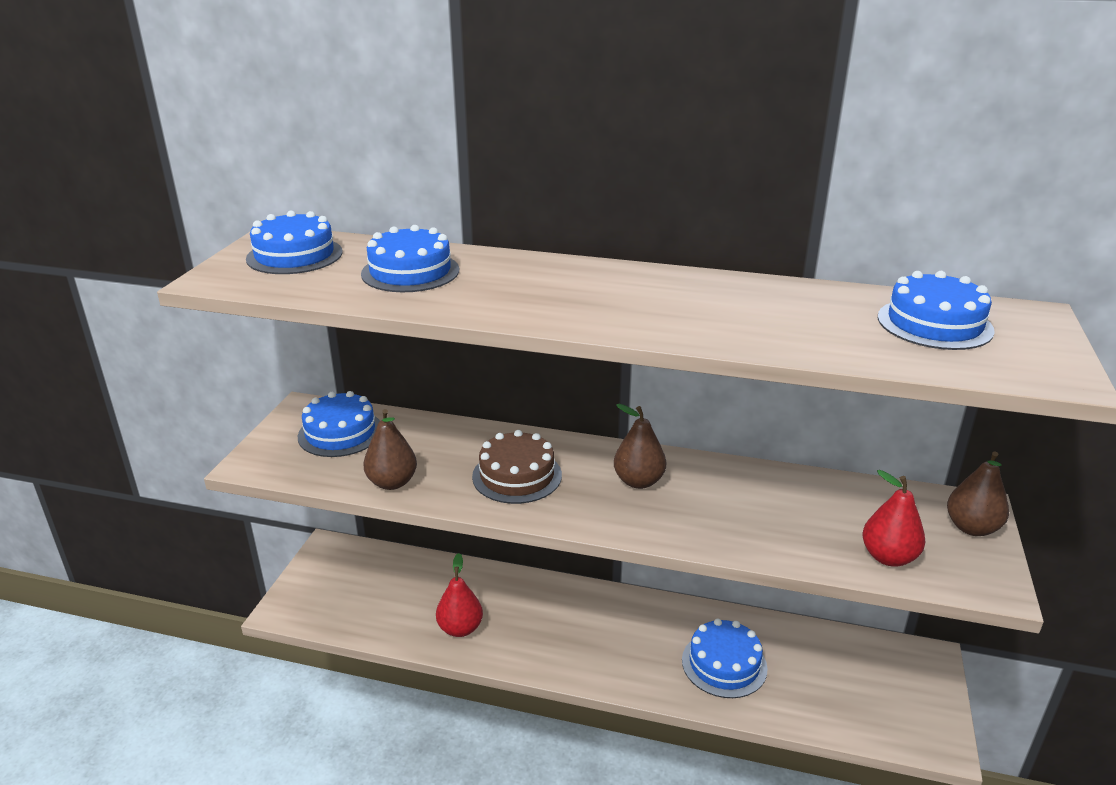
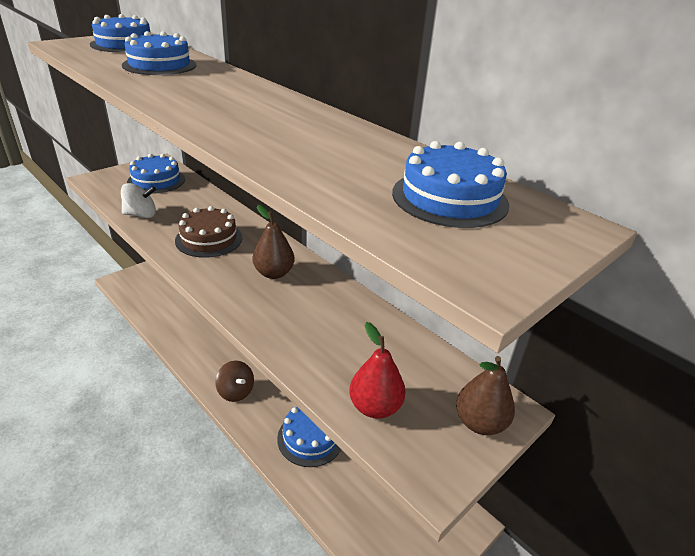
camera: 30 degrees right, 5 degrees up
brown pear [363,409,417,490] -> white spinning top [121,183,156,218]
red pear [436,553,483,637] -> none
none -> brown spinning top [215,361,254,402]

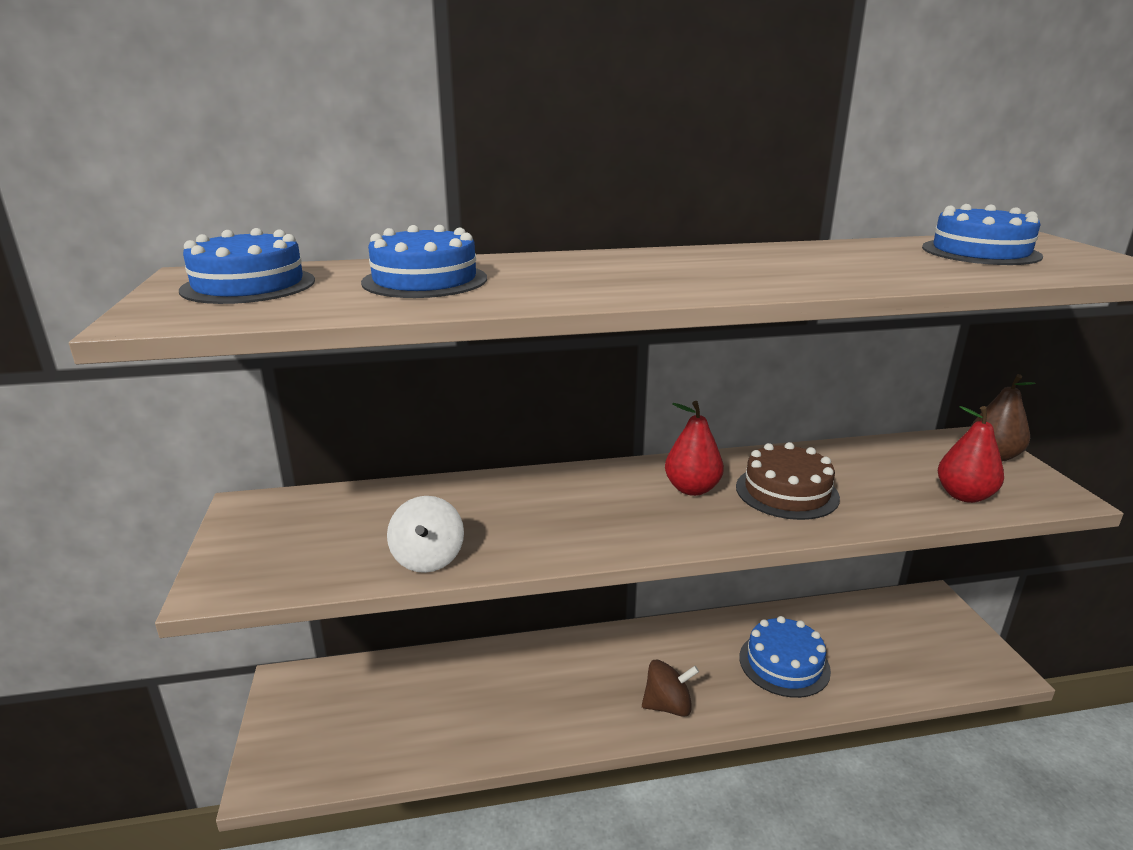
camera: 55 degrees left, 10 degrees down
white spinning top [121,183,156,218] -> white spinning top turned 150 degrees clockwise [387,496,464,573]
blue cake [127,154,185,194] -> none
brown cake [175,206,242,258] -> brown cake moved to [736,442,840,520]
brown pear [253,205,295,279] -> red pear [665,401,724,496]

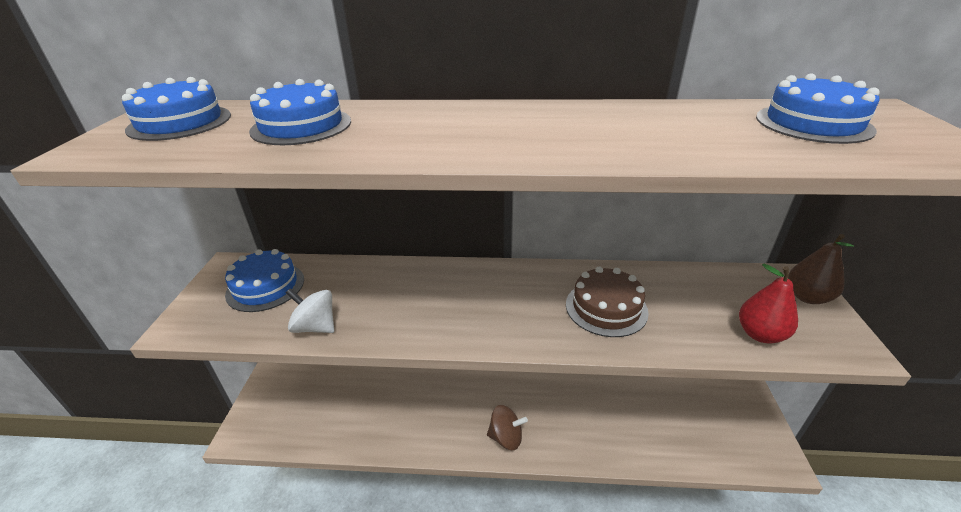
camera: 15 degrees right, 10 degrees up
white spinning top [387,496,464,573] -> white spinning top turned 105 degrees clockwise [286,288,335,333]
red pear [665,401,724,496] -> none
blue cake [739,616,831,698] -> blue cake moved to [225,249,304,312]

